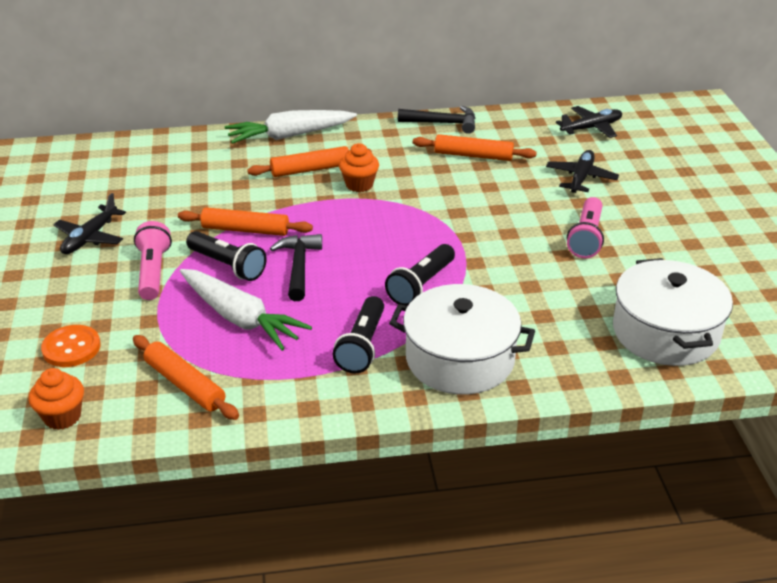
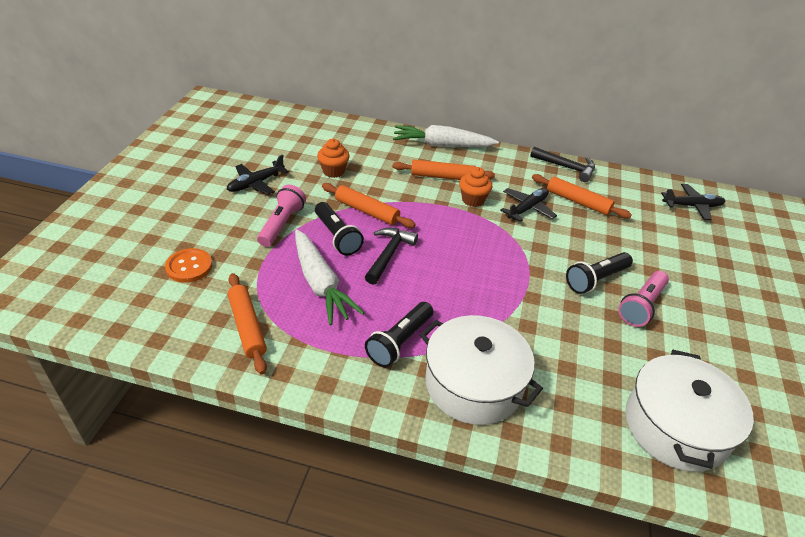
camera: 20 degrees right, 5 degrees up
orange cupcake [29,368,84,430] -> orange cupcake moved to [317,139,350,178]
black flashlight [385,244,455,306] -> black flashlight moved to [566,252,633,294]
black plane [546,150,619,193] -> black plane moved to [500,188,557,222]

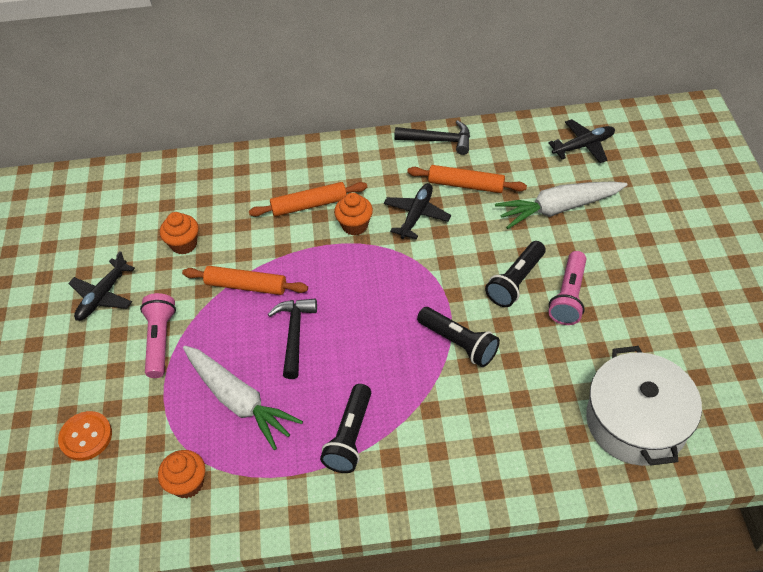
camera: 15 degrees left, 10 degrees up
orange rolling pin [228,273,267,375] -> orange cupcake [158,450,205,499]
black flashlight [315,202,364,255] -> black flashlight moved to [417,307,500,367]
white carrot [393,125,499,147] -> white carrot moved to [495,181,628,229]
white pot [420,315,543,425] -> none

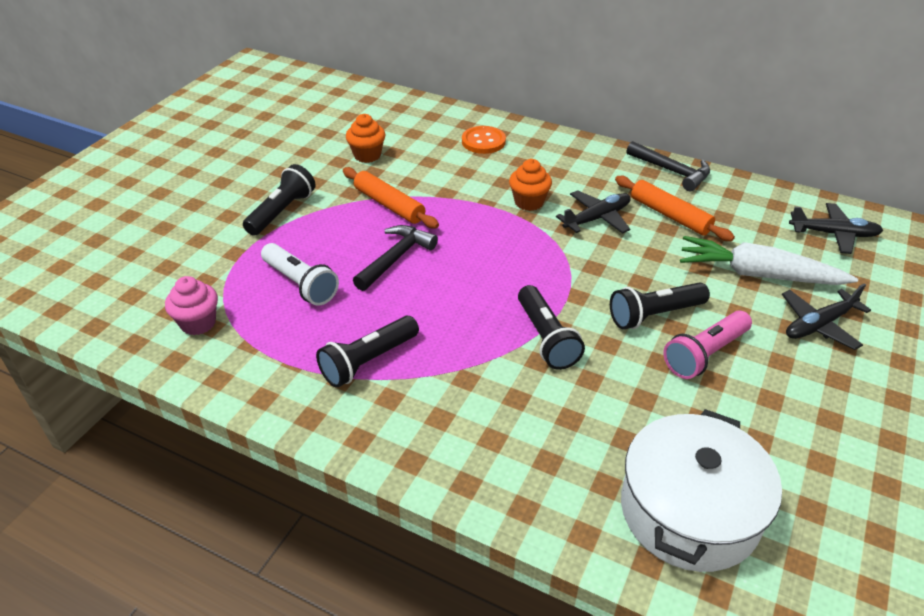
camera: 30 degrees right, 10 degrees down
orange button [58,411,112,461] -> orange button moved to [462,126,506,154]
black plane [68,251,135,321] -> black plane moved to [782,283,871,350]
pink flashlight [140,293,176,378] -> black flashlight [243,164,316,236]
orange cupcake [158,450,205,499] -> pink cupcake [165,276,218,335]
white carrot [183,346,303,450] -> white flashlight [261,243,339,306]
orange rolling pin [249,182,367,217] -> none

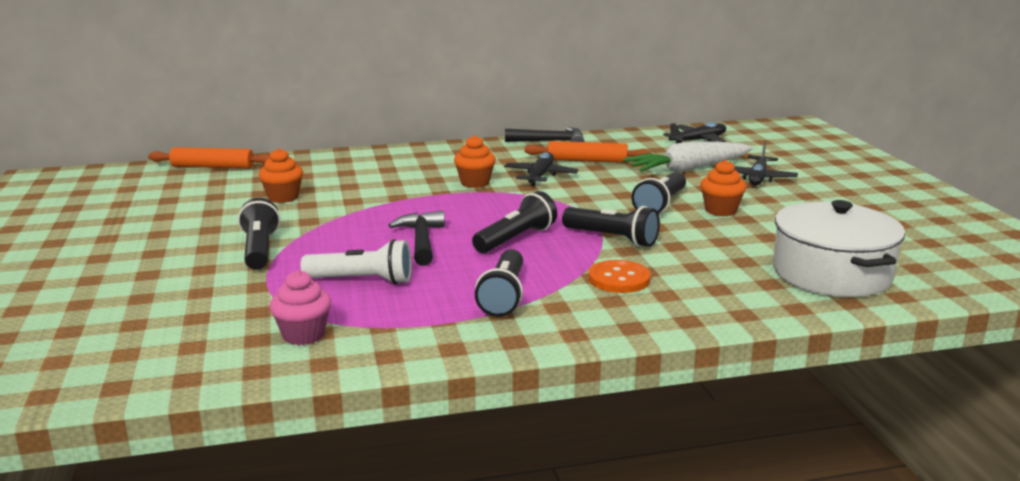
camera: 40 degrees left, 20 degrees down
orange rolling pin [343,167,439,229] -> orange rolling pin moved to [148,147,270,169]
orange button [462,126,506,154] -> orange button moved to [589,260,651,293]
pink flashlight [663,310,752,379] -> orange cupcake [700,160,747,217]
none -> black flashlight [472,191,557,253]

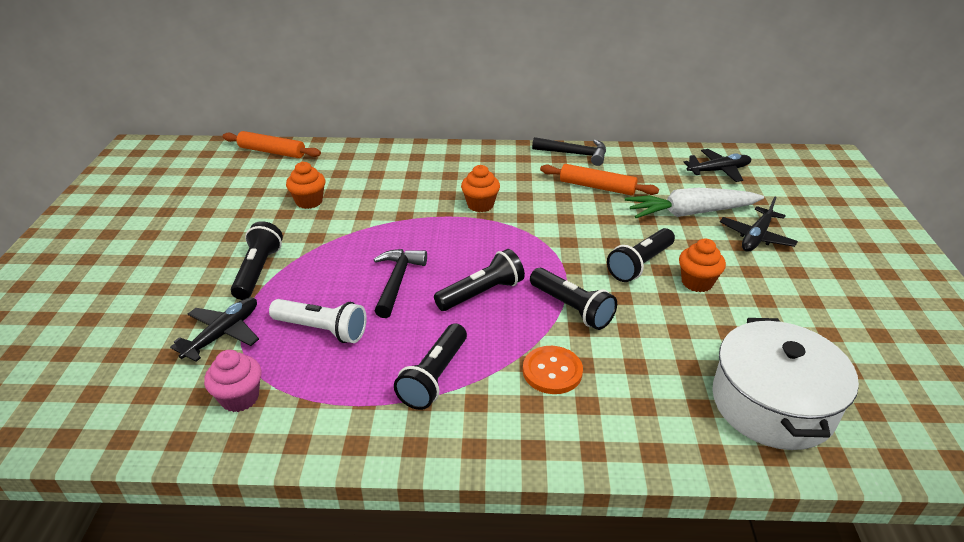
camera: 15 degrees right, 15 degrees up
black plane [504,152,578,186] -> black plane moved to [170,297,259,362]

